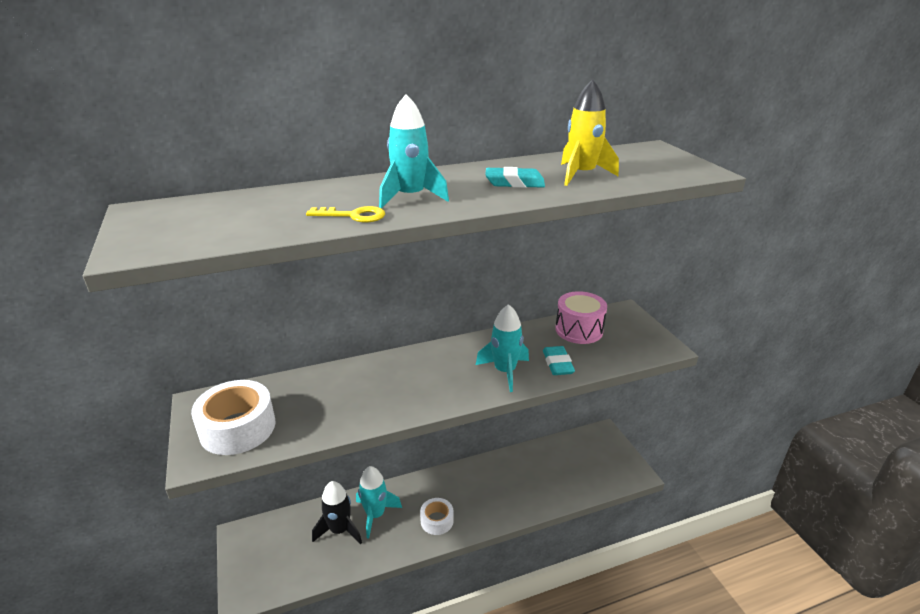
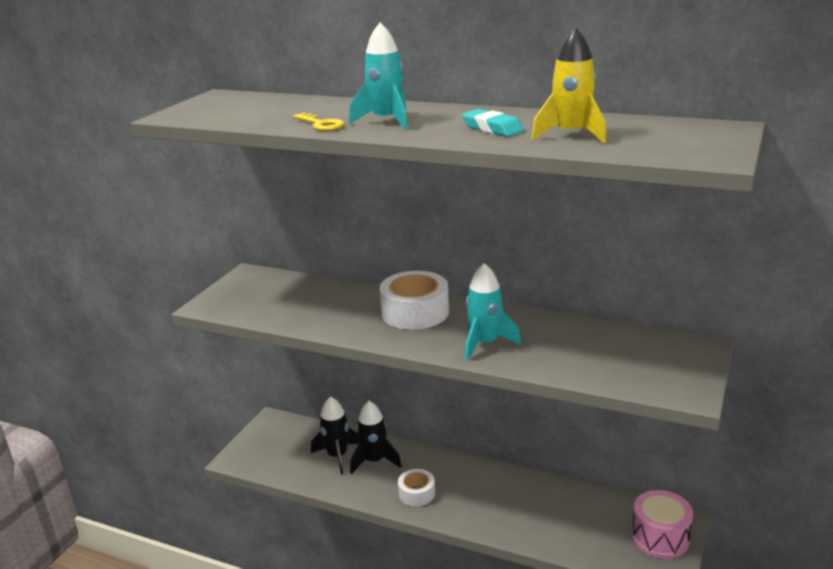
camera: 45 degrees right, 5 degrees down
white tape [191,380,275,455] -> white tape moved to [380,271,449,330]
turquoise rocket [356,466,402,538] -> black rocket [350,401,402,474]
turquoise eraser [543,346,575,375] -> none
pink drum [555,291,607,344] -> pink drum moved to [632,490,693,558]

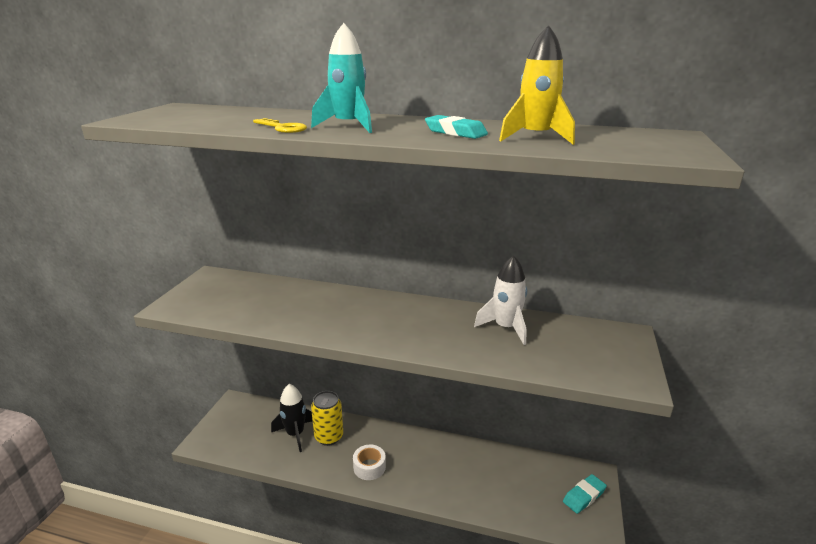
camera: 10 degrees left, 0 degrees up
black rocket [350,401,402,474] -> yellow can [311,391,343,446]
white tape [380,271,449,330] -> none
turquoise rocket [465,263,521,361] -> none
pink drum [632,490,693,558] -> turquoise eraser [563,474,607,514]
none -> white rocket [474,255,527,345]

